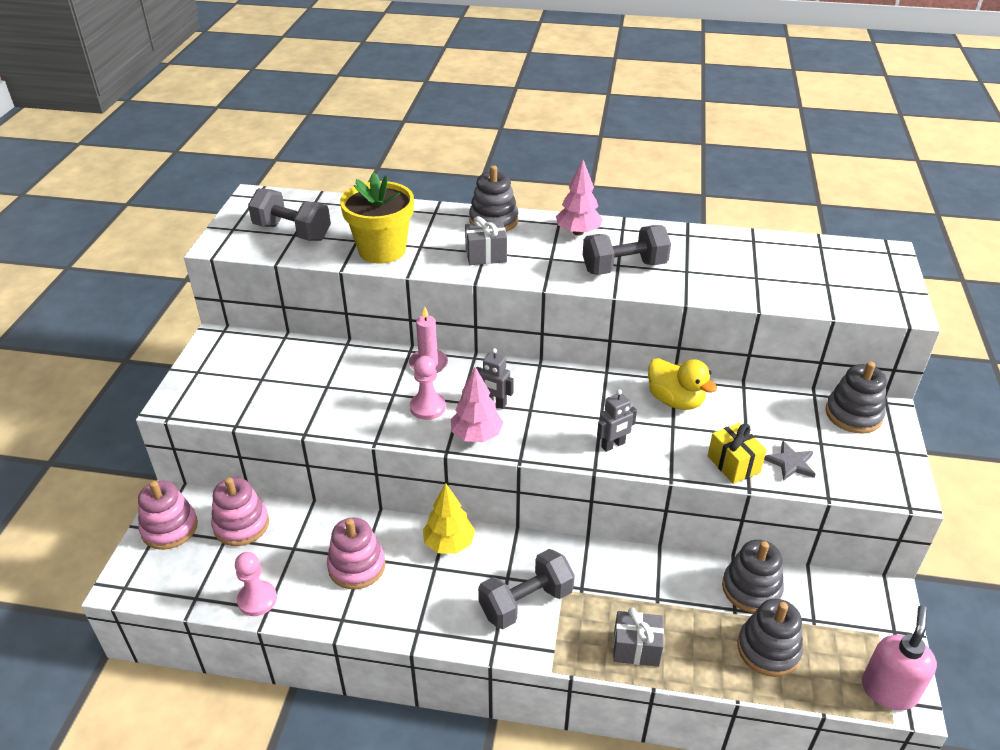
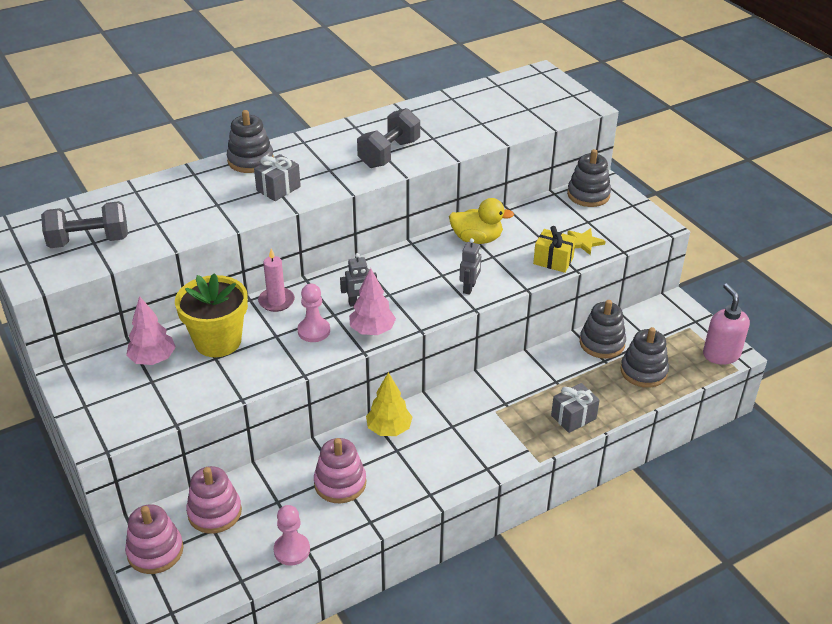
camera: 40 degrees left, 0 degrees up
yellow flower pot [340,173,414,264] -> yellow flower pot moved to [175,273,248,357]
grey dumbbell [478,549,575,629] -> none
pink tree [556,160,603,235] -> pink tree moved to [126,296,176,365]
grey star [764,441,816,481] -> yellow star [567,228,606,255]

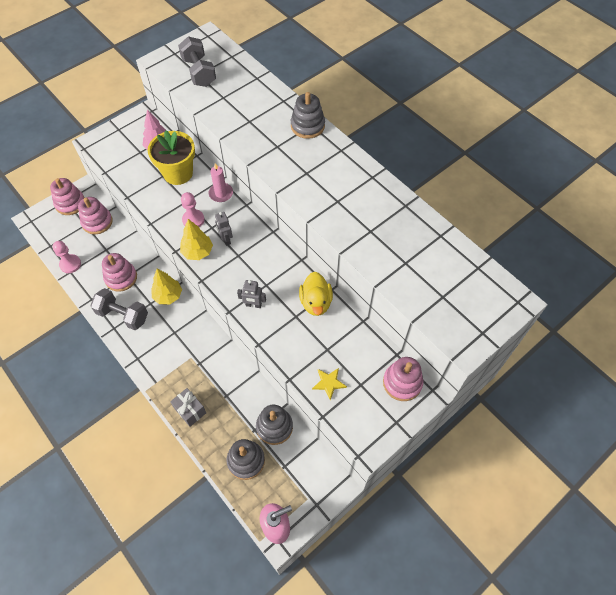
camera: 80 degrees right, 20 degrees up
grey gift [254,154,301,201] -> none
pink tree [349,268,396,335] -> yellow tree [180,219,213,260]
grey dumbbell [357,108,420,168] -> grey dumbbell moved to [90,288,148,330]
yellow gift [533,226,576,273] -> none
grey stacking toy [567,149,611,207] -> pink stacking toy [383,357,423,401]

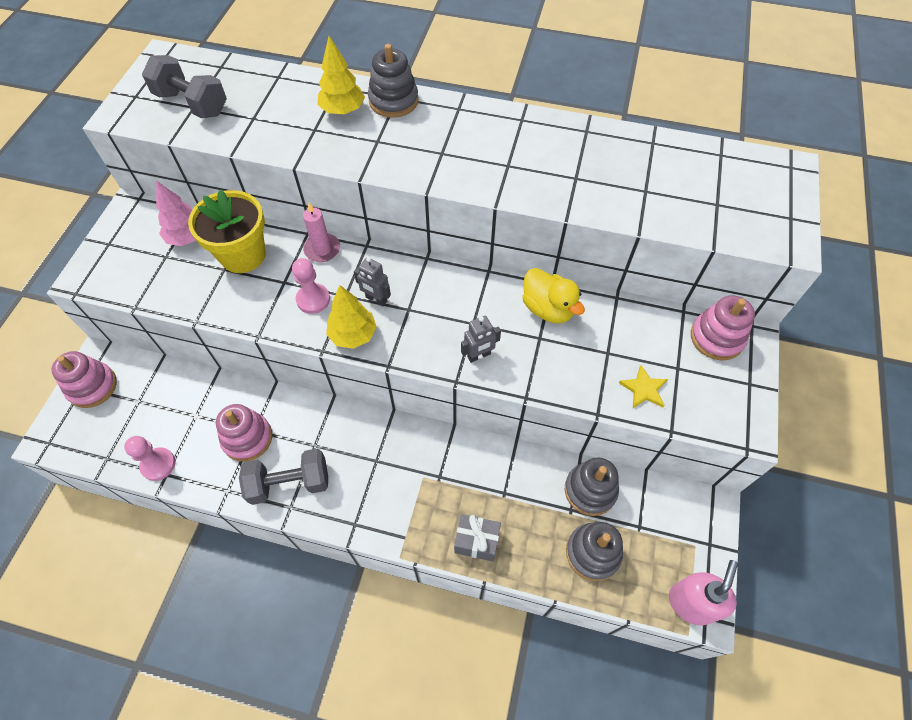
camera: 35 degrees left, 0 degrees up
pink stacking toy [78,197,113,234] -> none
yellow tree [151,269,182,305] -> yellow tree moved to [317,36,365,115]

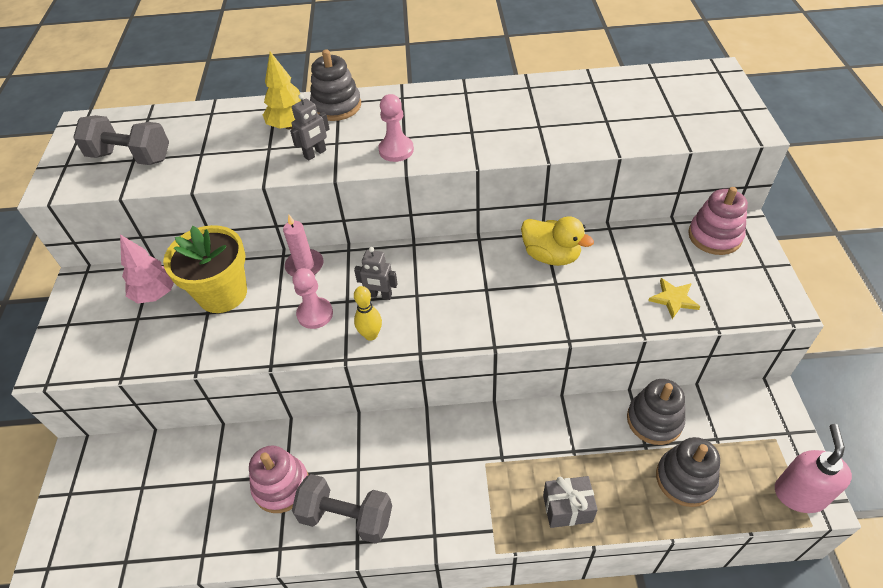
camera: 15 degrees left, 10 degrees down
pink stacking toy [51,351,117,408] -> none
pink pawn [124,436,175,481] -> pink pawn moved to [379,94,414,162]
grey dumbbell [239,449,328,505] -> grey dumbbell turned 45 degrees clockwise [292,474,392,544]
yellow tree [326,285,377,349] -> yellow bowling pin [354,286,382,341]
grey robot [461,316,501,363] -> grey robot moved to [290,94,330,161]

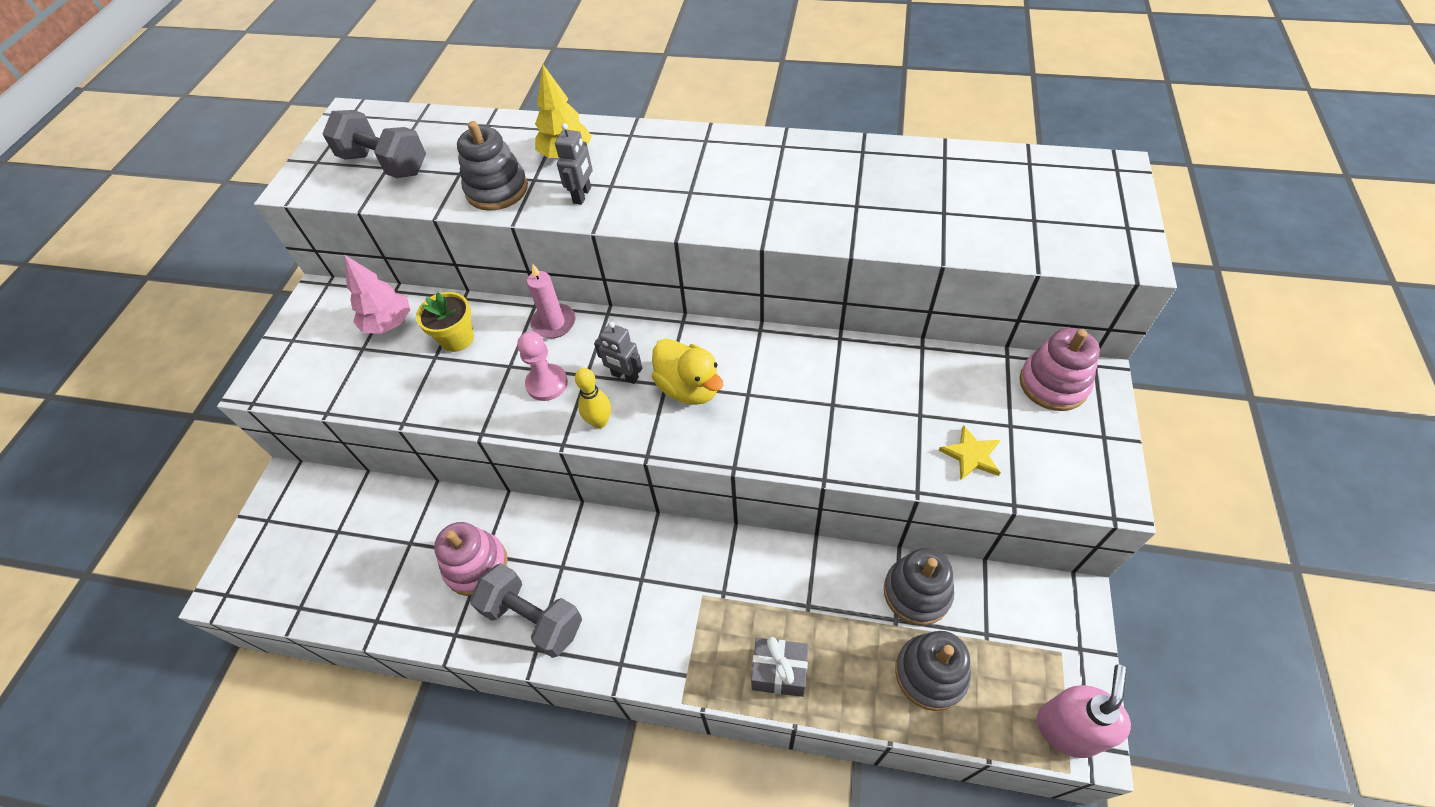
camera: 15 degrees right, 5 degrees up
yellow flower pot [163,225,247,313] -> yellow flower pot [416,292,474,352], size x0.60
grey robot [290,94,330,161] -> grey robot turned 45 degrees counterclockwise [555,123,593,205]
grey stacking toy [310,49,361,121] -> grey stacking toy moved to [457,121,528,211]
pink pawn [379,94,414,162] -> none
yellow duck [521,216,594,266] -> yellow duck moved to [652,338,723,405]

